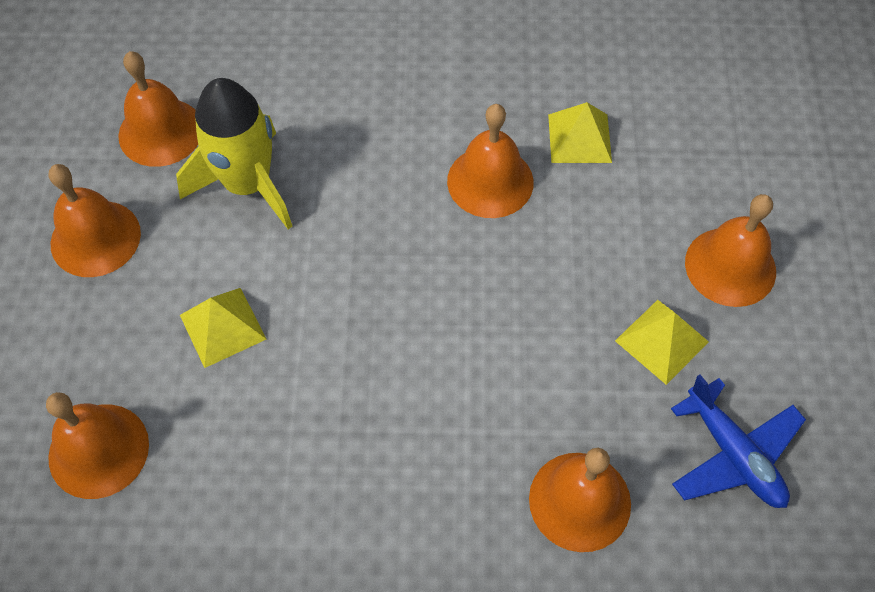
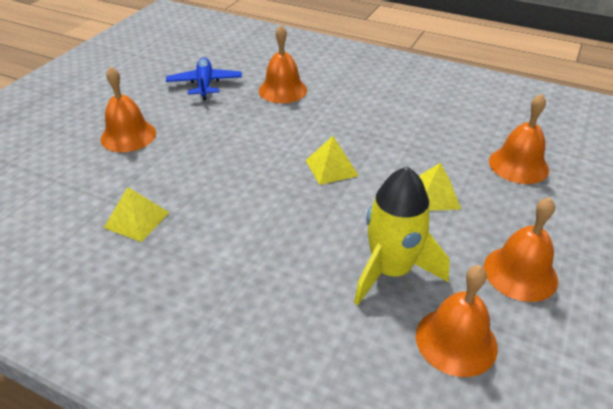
camera: 155 degrees left, 20 degrees down
orange bell [447,104,534,218] -> none
yellow pyramid [615,300,709,385] -> yellow pyramid moved to [306,136,359,185]

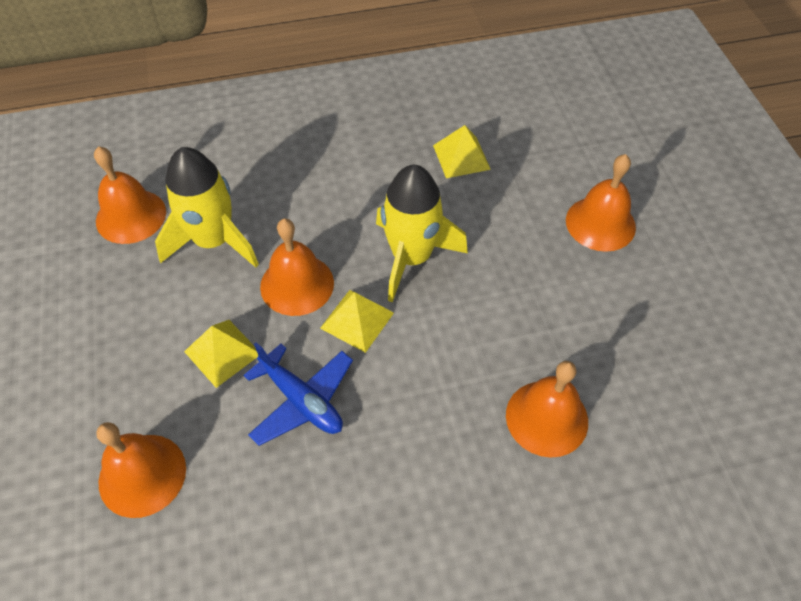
camera: 140 degrees right, 15 degrees up
blue plane [166,58,242,100] -> blue plane moved to [243,342,353,446]
orange bell [484,197,558,302] -> orange bell moved to [260,218,334,316]
none -> yellow rocket [376,165,468,302]

